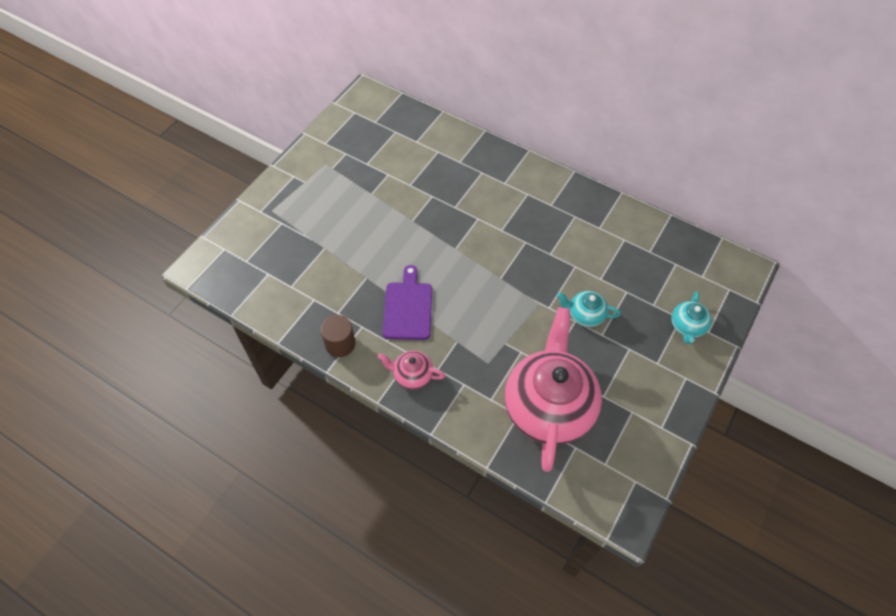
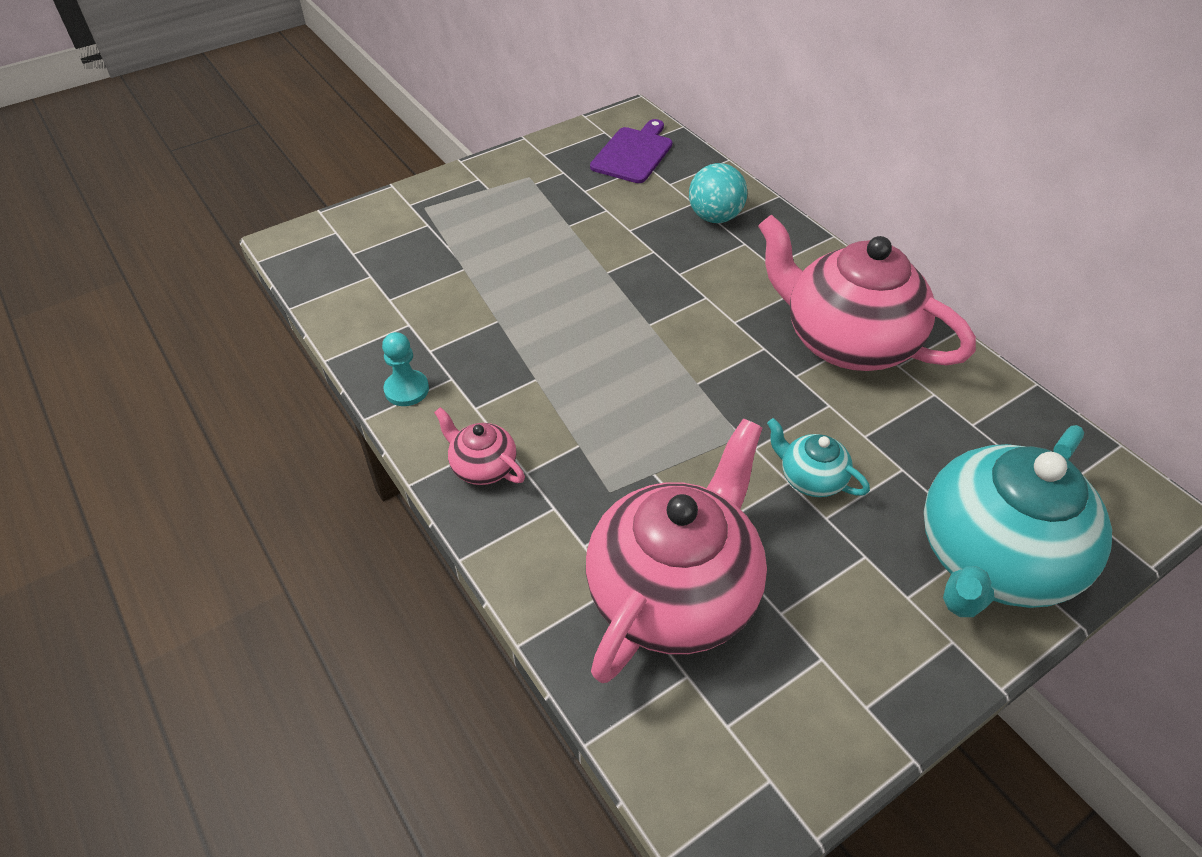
camera: 25 degrees right, 10 degrees down
brown cylinder [321,315,355,357] -> turquoise pawn [382,332,429,406]
purple cutting board [383,265,432,340] -> purple cutting board moved to [590,119,672,183]
turquoise teapot [672,291,711,344] -> turquoise teapot [924,425,1112,617], size x2.28
none -> turquoise ball [689,163,747,223]
none -> pink teapot [758,215,976,371]

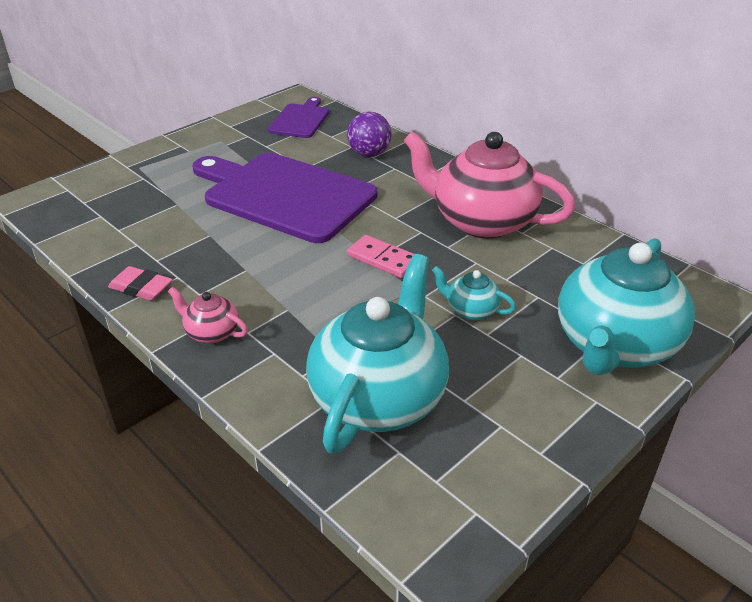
camera: 10 degrees left, 10 degrees down
turquoise pawn [382,332,429,406] -> pink eraser [108,266,173,301]
pink teapot [586,419,767,683] -> turquoise teapot [306,254,449,454]
turquoise ball [689,163,747,223] -> purple ball [347,111,392,157]
none -> purple cutting board [192,153,377,243]
none -> pink domino [347,235,414,278]

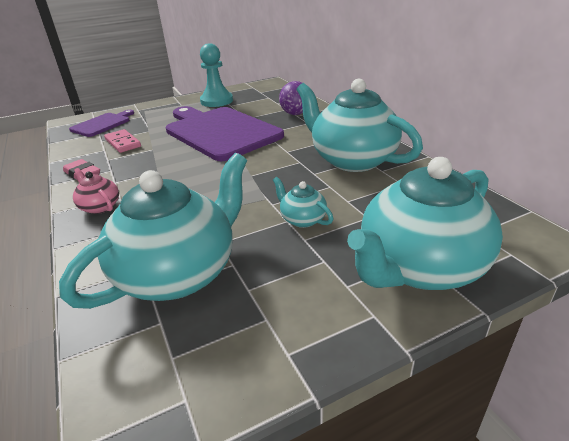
camera: 20 degrees right, 5 degrees down
purple cutting board [268,97,329,138] -> purple cutting board moved to [69,110,134,137]
pink domino [347,235,414,278] -> pink domino moved to [104,129,141,153]
pink teapot [403,131,575,239] -> turquoise teapot [297,79,423,172]
none -> turquoise pawn [200,43,233,107]

